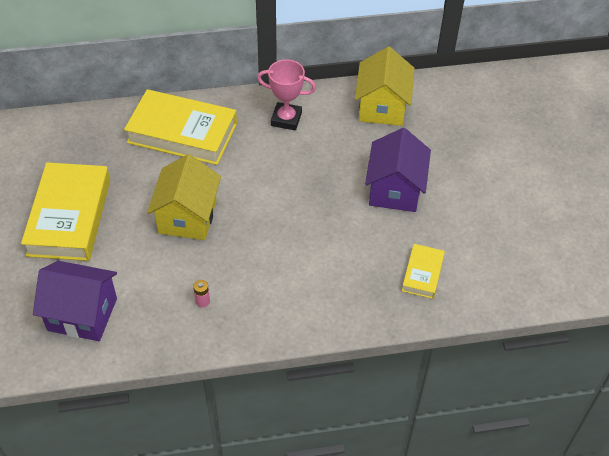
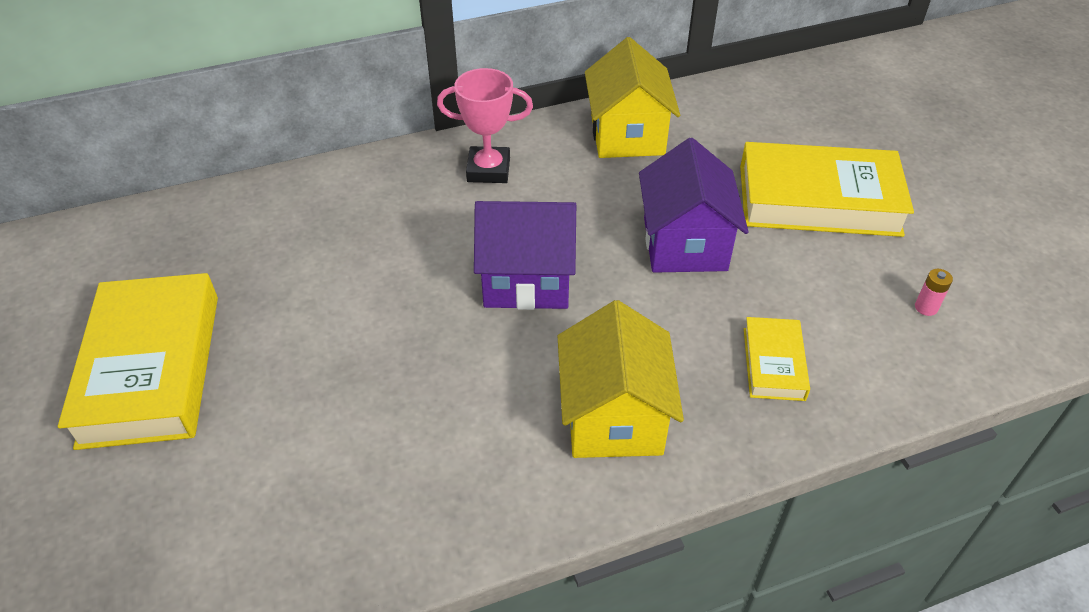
camera: 10 degrees left, 5 degrees down
purple house [33,261,117,341] -> purple house moved to [474,201,576,310]
yellow book [124,89,237,165] -> yellow book moved to [740,142,914,237]
yellow house [147,154,221,240] -> yellow house moved to [558,300,684,458]
pink battery [193,280,210,308] -> pink battery moved to [915,269,953,316]

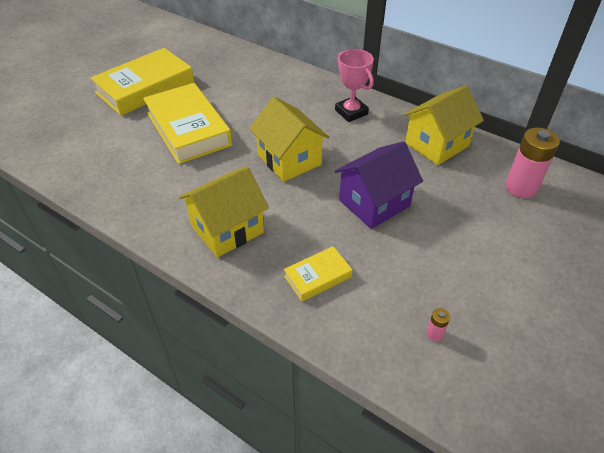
camera: 55 degrees right, 0 degrees up
purple house [474,201,576,310] -> yellow house [249,97,329,182]
yellow book [740,142,914,237] -> yellow book moved to [143,83,232,164]
none -> pink battery [505,127,560,198]

